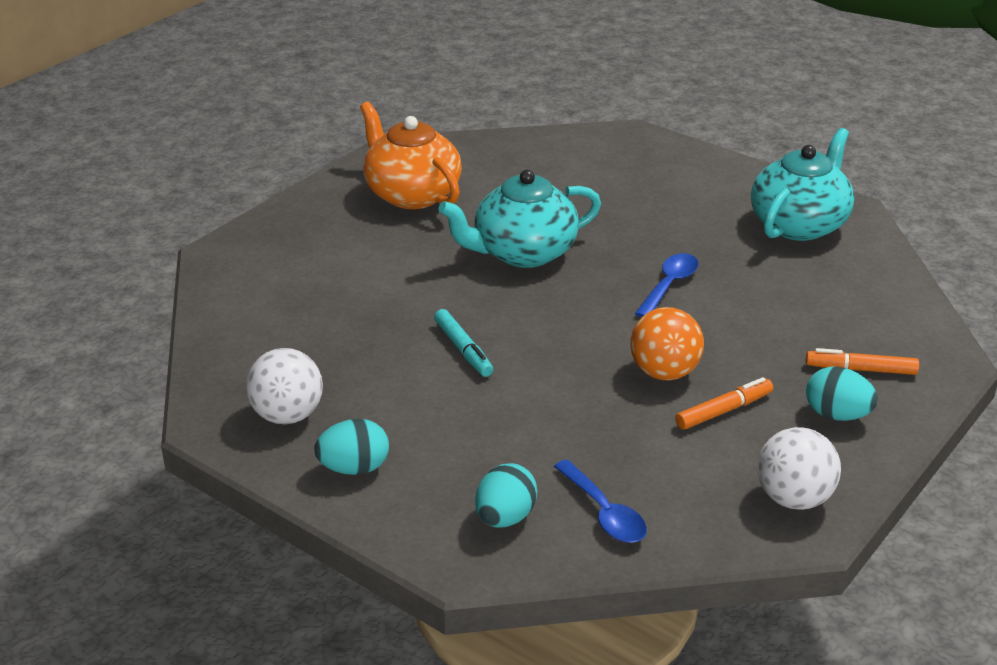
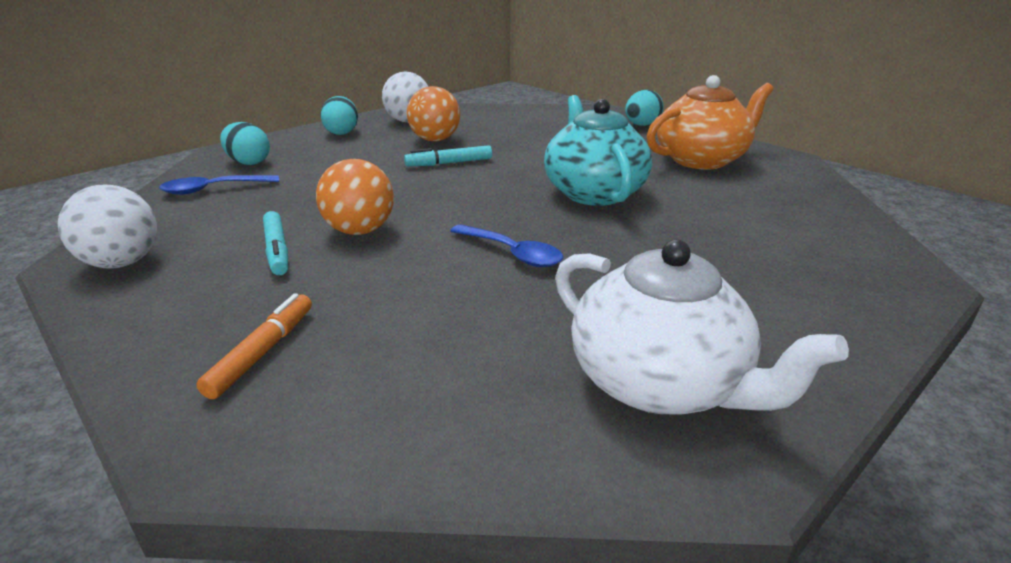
camera: 100 degrees right, 5 degrees down
orange marker [675,377,773,430] -> turquoise marker [263,211,288,275]
turquoise teapot [751,128,854,241] -> white teapot [555,240,849,414]
turquoise egg [806,367,878,421] -> turquoise egg moved to [625,90,664,126]
none -> orange ball [407,86,460,141]

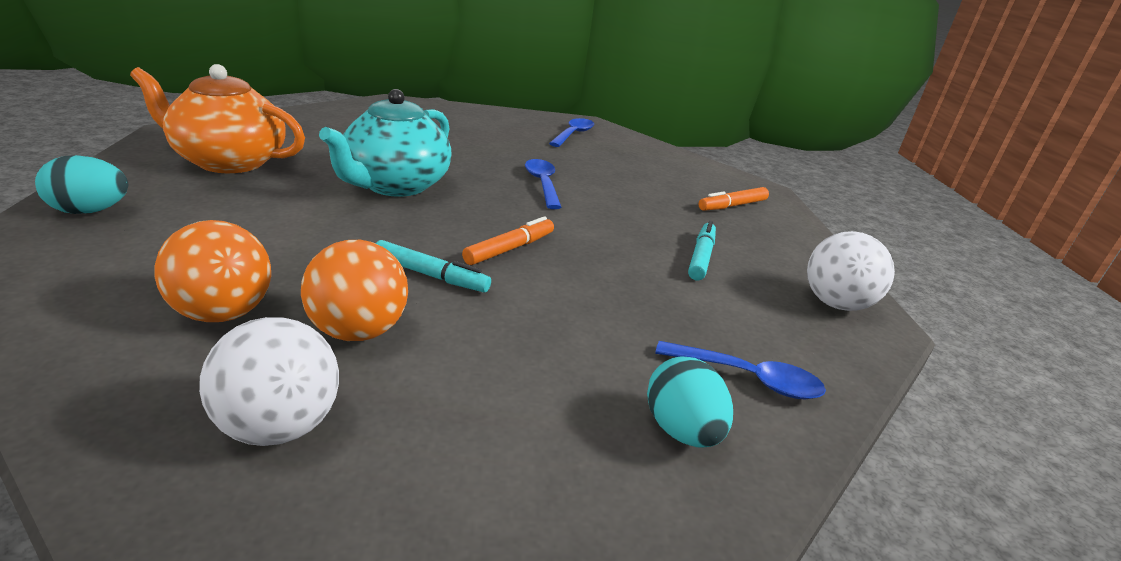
camera: 145 degrees left, 0 degrees up
orange ball [316,159,394,235] -> orange ball moved to [155,220,271,322]
turquoise egg [320,96,358,135] -> none
white teapot [555,240,849,414] -> blue spoon [549,118,594,147]
none -> orange marker [462,216,554,265]

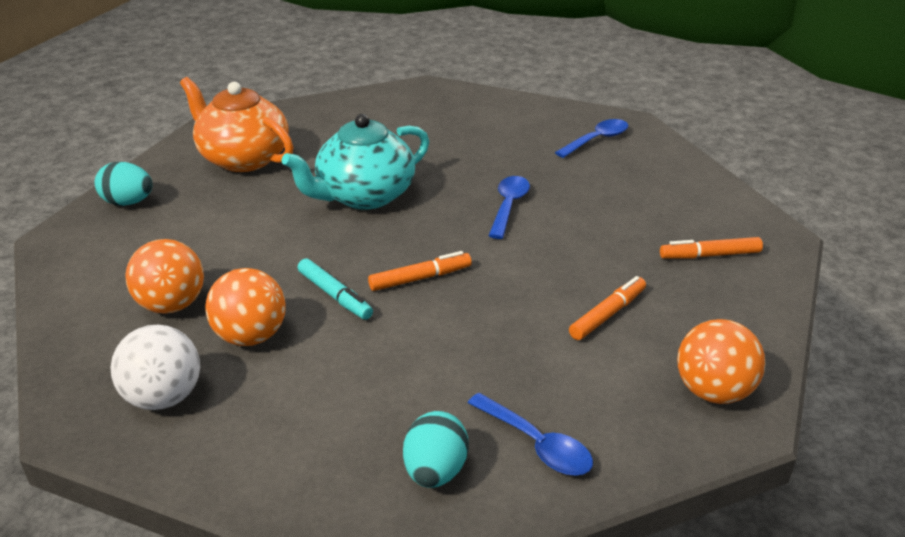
camera: 30 degrees right, 5 degrees up
turquoise marker [688,221,716,281] -> orange marker [569,276,646,340]
white ball [807,231,895,311] -> orange ball [677,319,765,404]

